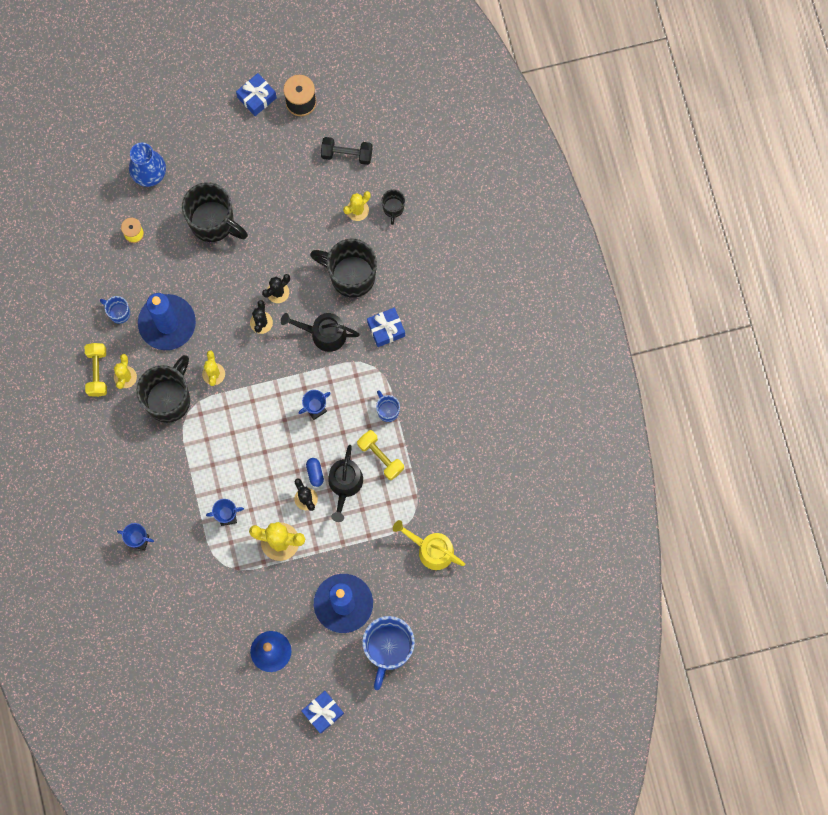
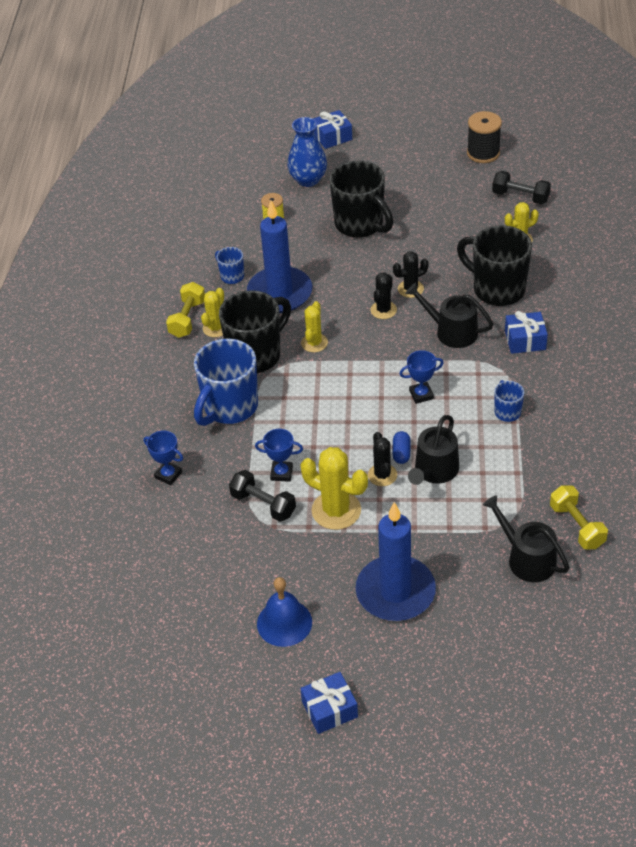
camera: 20 degrees right, 30 degrees down
blue gift [236,73,277,116] -> blue gift moved to [313,110,352,149]
yellow dumbbell [357,430,404,480] -> yellow dumbbell moved to [550,485,608,549]
blue mug [362,616,415,690] -> blue mug moved to [194,338,258,426]
black mug [382,189,405,225] -> none
yellow watering can [393,520,465,570] -> black watering can [483,495,569,582]
none -> black dumbbell [229,470,296,522]

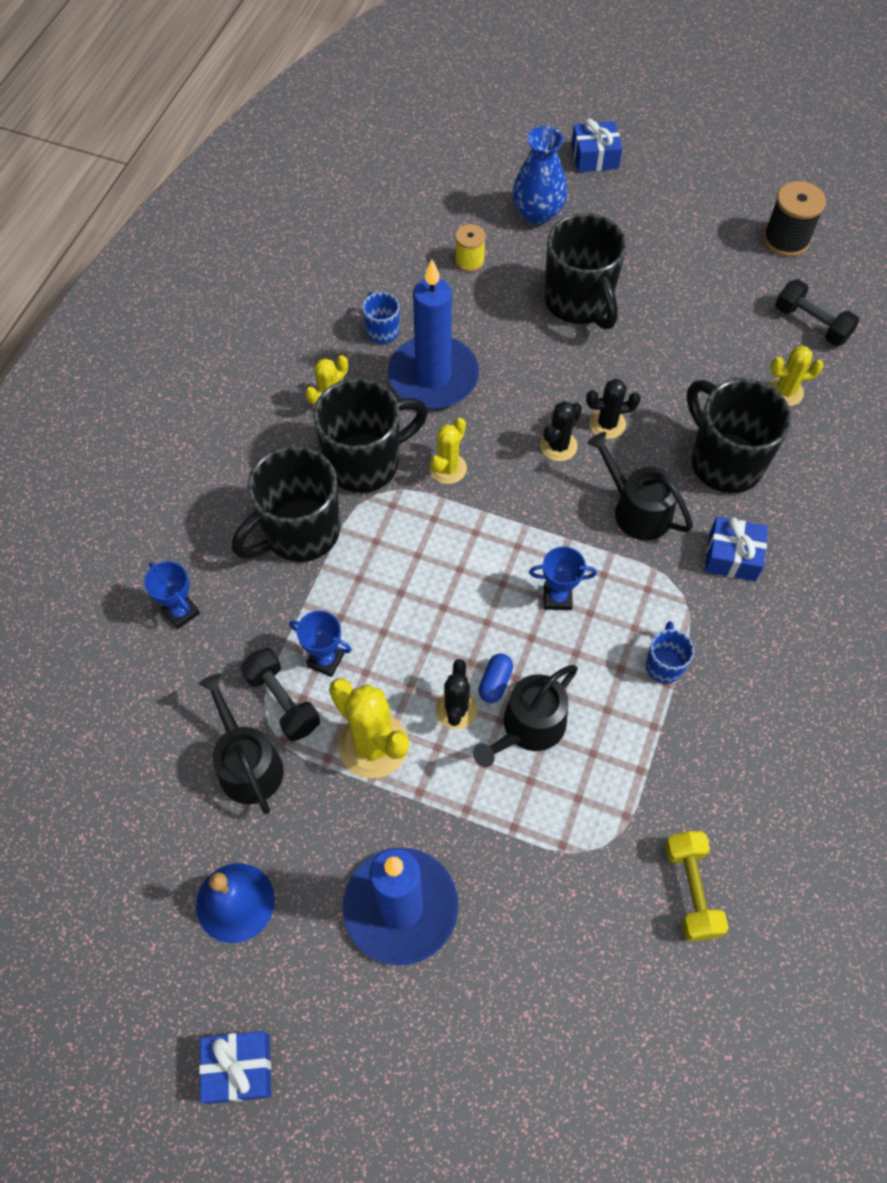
camera: 15 degrees right, 15 degrees up
yellow dumbbell [166,282,205,338] -> none
blue mug [194,338,258,426] -> black mug [232,446,340,562]
black watering can [483,495,569,582] -> black watering can moved to [199,674,284,814]

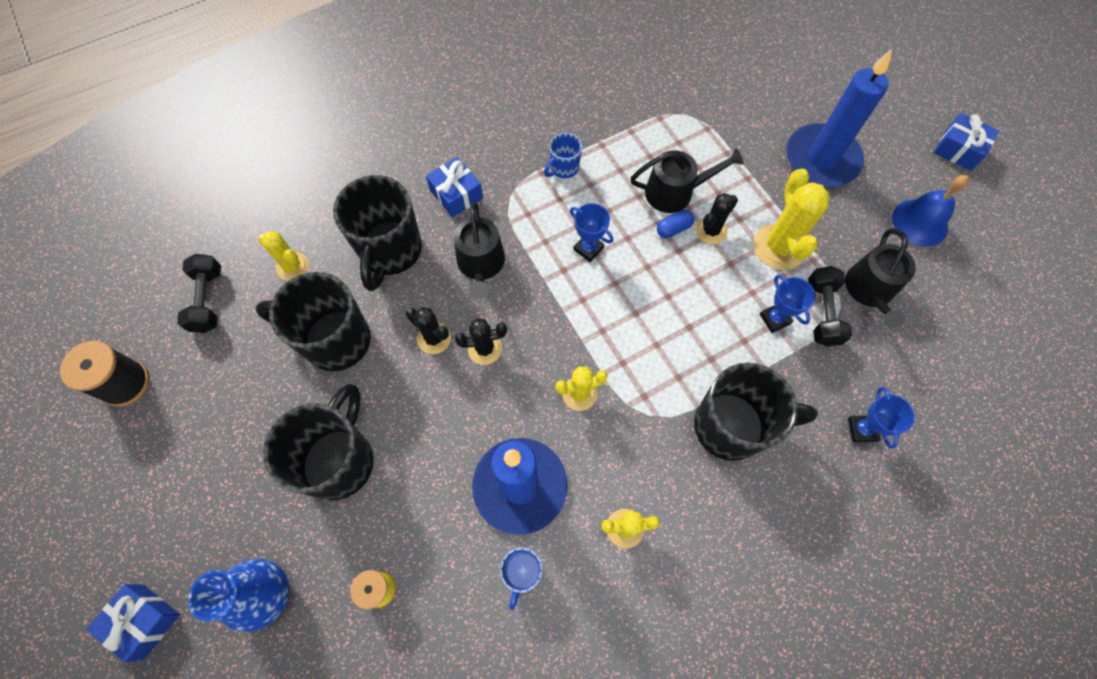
camera: 140 degrees left, 5 degrees up
black mug [313,378,428,493] -> black mug moved to [255,272,371,371]
yellow dumbbell [664,831,729,941] -> none

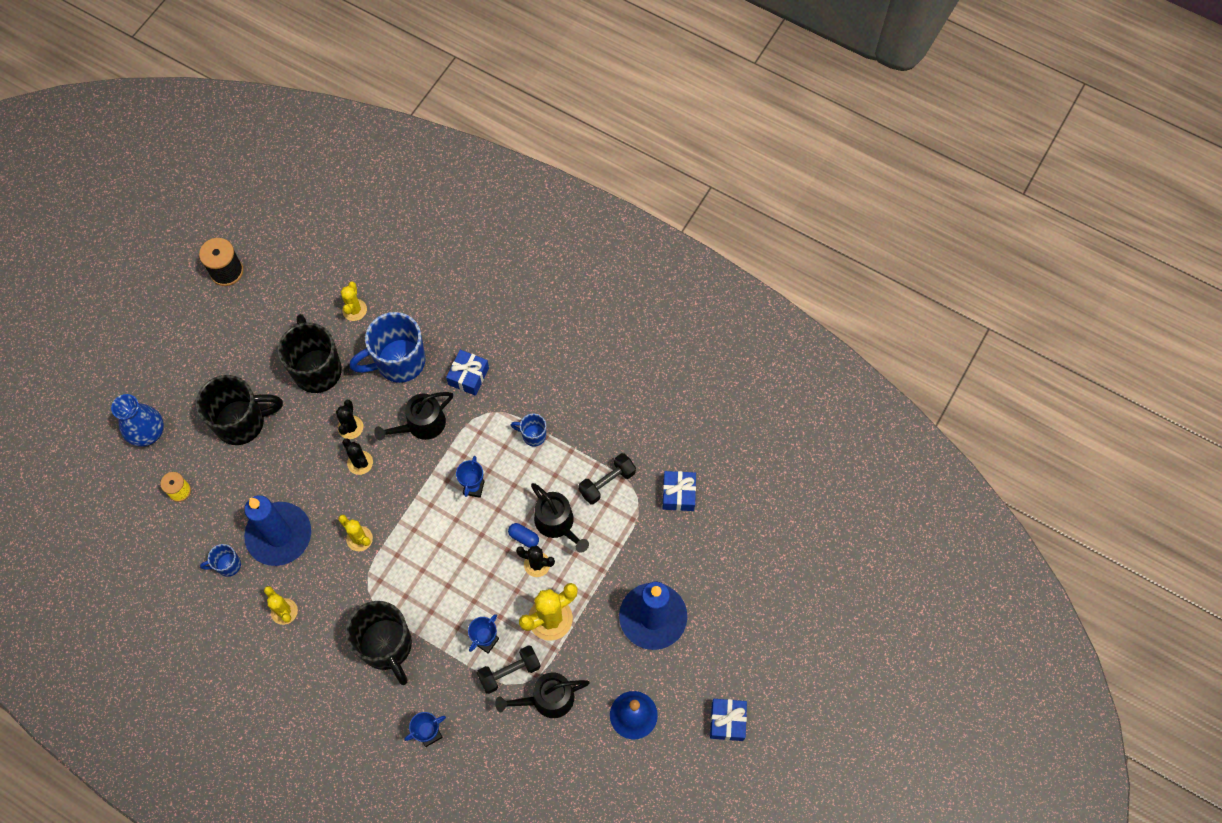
camera: 60 degrees right, 0 degrees up
blue gift [86,584,180,663] -> blue gift moved to [663,471,696,511]
black dumbbell [177,254,221,333] -> black dumbbell moved to [578,453,636,504]
black mug [333,175,422,291] -> blue mug [349,312,425,383]

